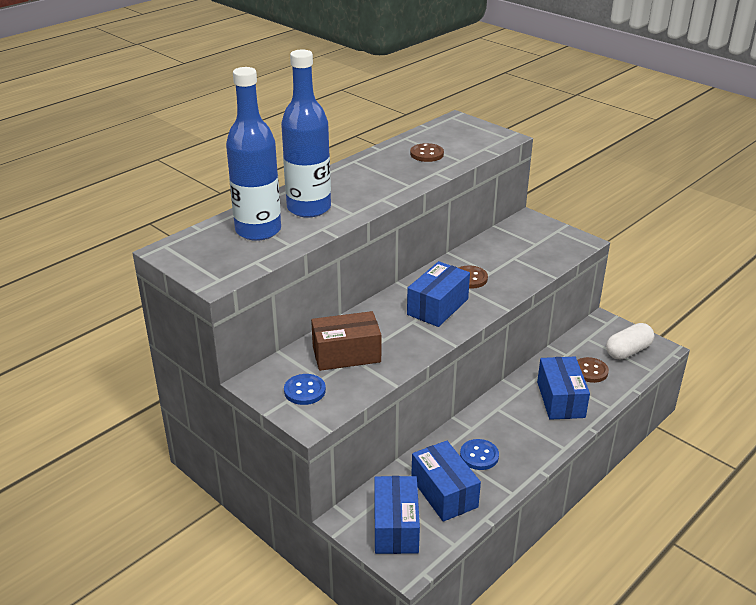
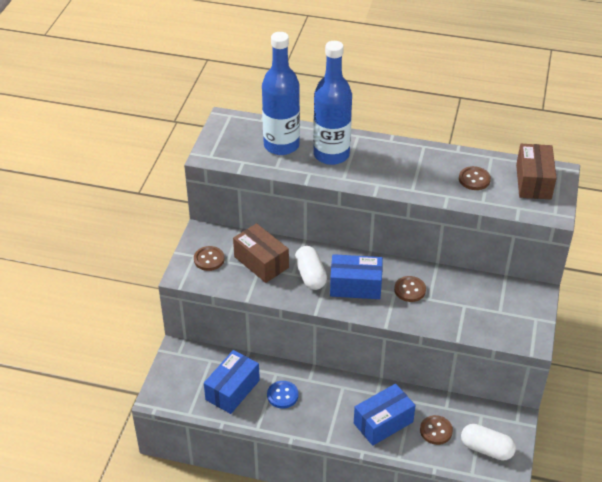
camera: 60 degrees right, 10 degrees up
blue button [284,374,326,405] -> brown button [194,246,225,271]
blue box [374,476,420,554] -> none
none -> white capsule [295,246,327,290]
none -> brown box [516,144,557,199]

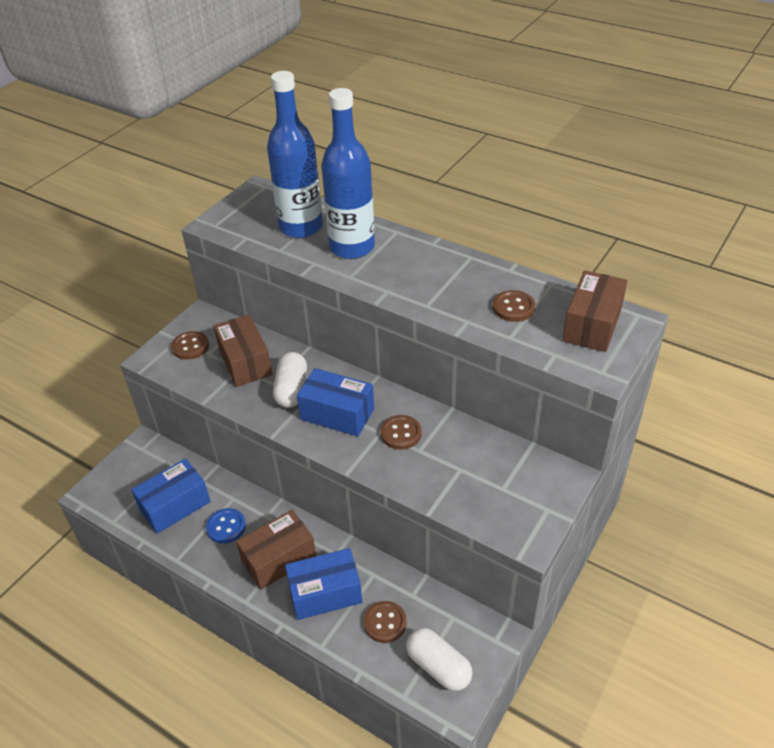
camera: 20 degrees right, 0 degrees up
none -> brown box [236,510,316,590]

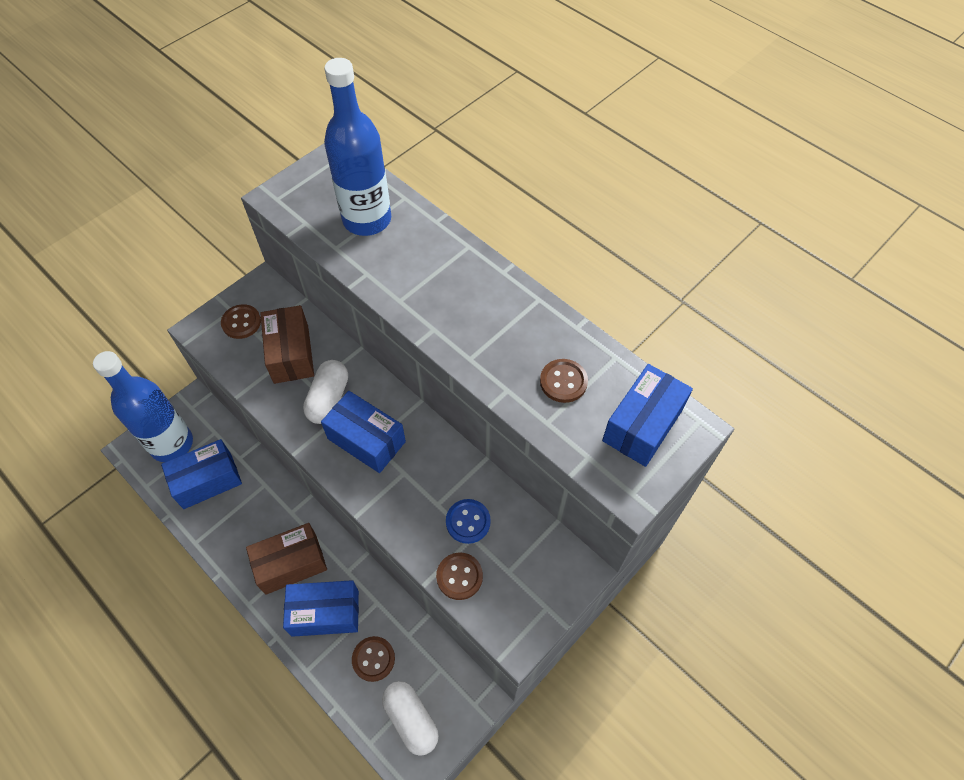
camera: 10 degrees right, 15 degrees up
blue button [206,508,246,544] -> blue button moved to [446,499,491,544]
blue bottle [321,88,375,259] -> blue bottle moved to [93,351,193,462]
brown button [380,415,422,450] -> brown button moved to [436,552,483,600]
brown box [562,270,627,352] -> blue box [602,364,693,467]

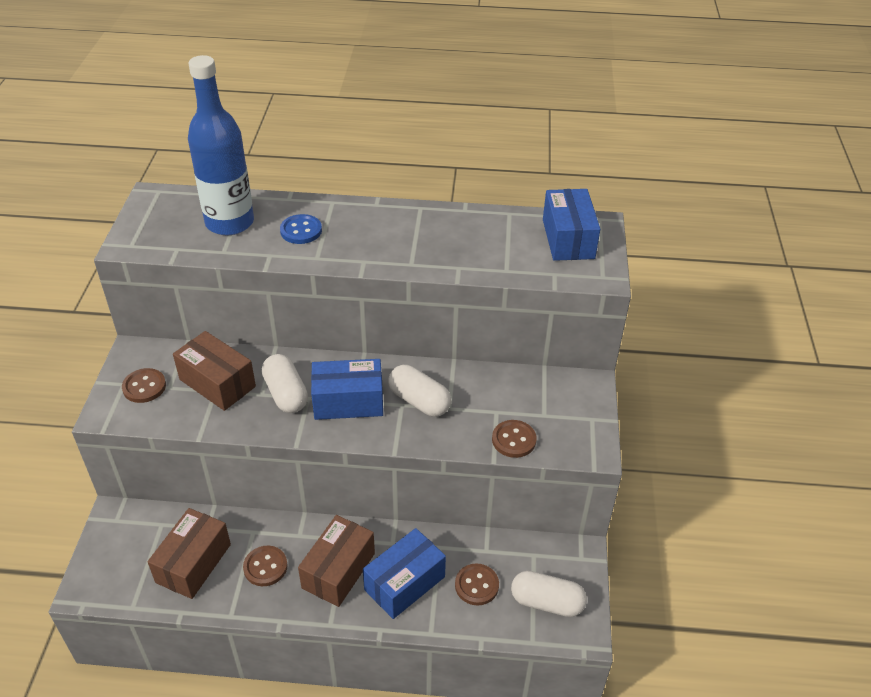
camera: 40 degrees left, 15 degrees down
blue bottle [93,351,193,462] -> none
blue box [161,439,242,509] -> brown box [148,508,231,599]
blue button [446,499,491,544] -> blue button moved to [280,214,322,244]
brown button [540,359,588,403] -> brown button moved to [243,546,288,586]
none -> white capsule [388,365,451,417]

